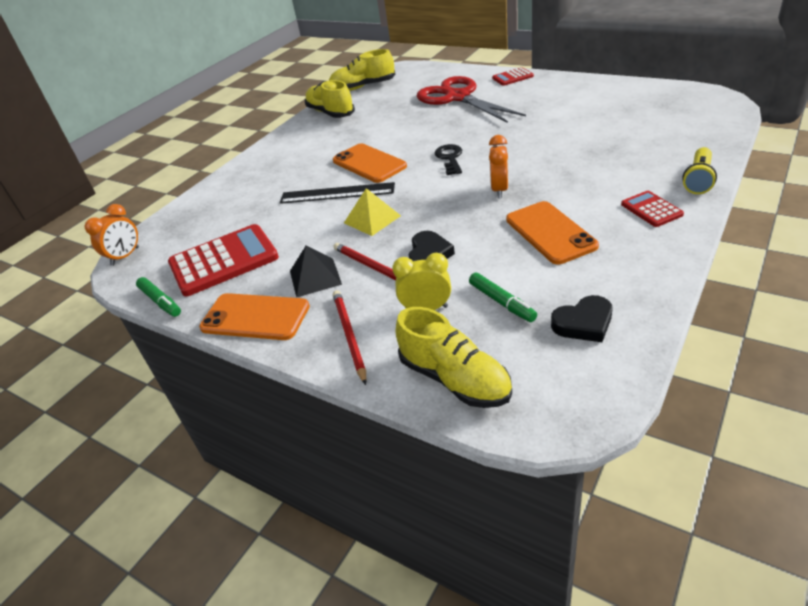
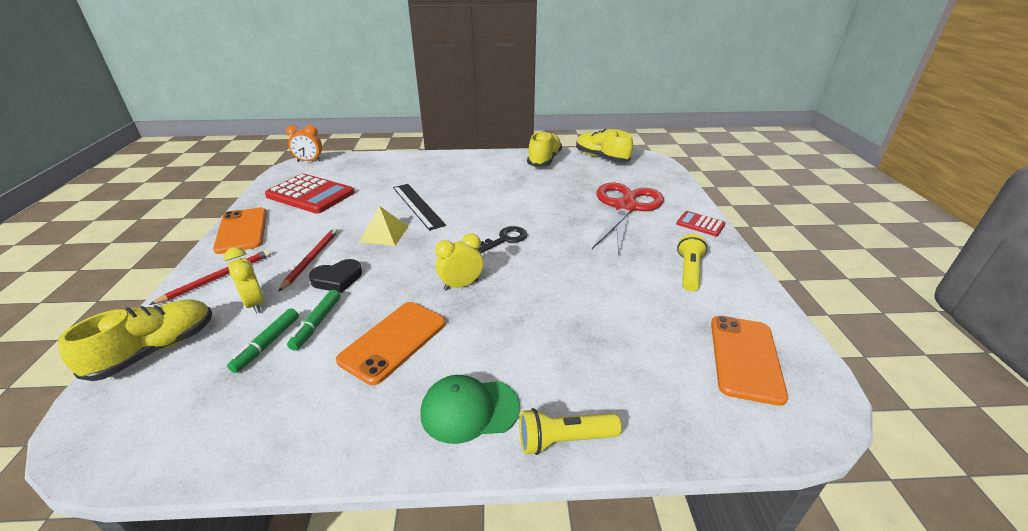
camera: 50 degrees right, 5 degrees down
green marker [136,277,181,317] -> green marker moved to [287,290,340,350]
black pyramid [290,245,342,298] -> none
orange phone [333,143,407,183] -> orange phone moved to [711,316,788,406]
yellow shoe [396,307,512,408] -> yellow shoe turned 150 degrees counterclockwise [58,300,212,381]
orange clock [489,135,508,198] -> yellow clock [435,233,483,291]
black heart [551,295,612,342] -> none
red calculator [621,191,684,227] -> green cap [420,375,520,444]
none -> yellow flashlight [677,234,708,292]

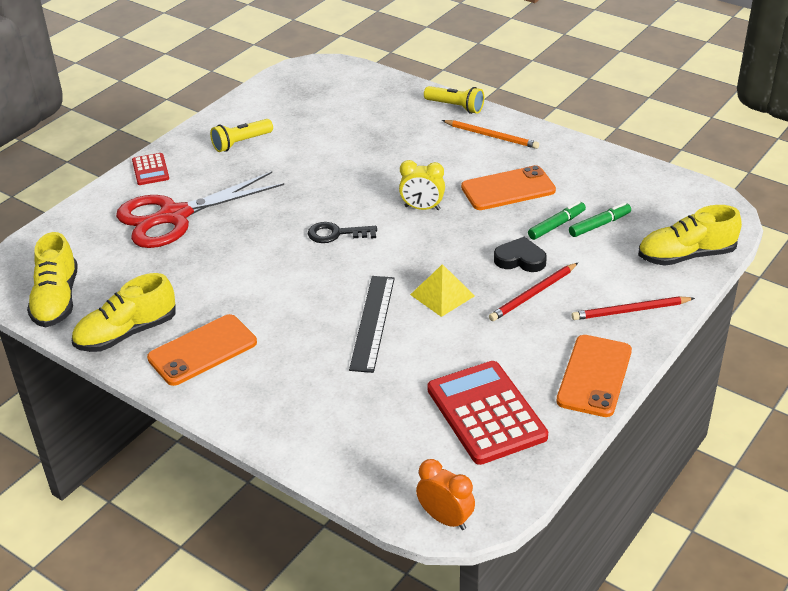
camera: 140 degrees left, 5 degrees up
yellow clock [224,247,264,313] -> none
green cap [420,375,520,444] -> orange pencil [442,120,539,149]
orange phone [711,316,788,406] -> orange phone moved to [147,314,257,386]

